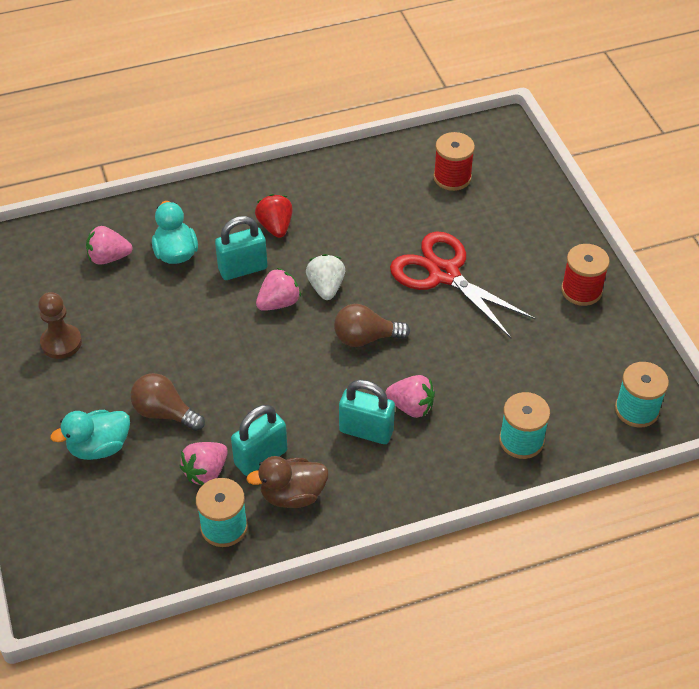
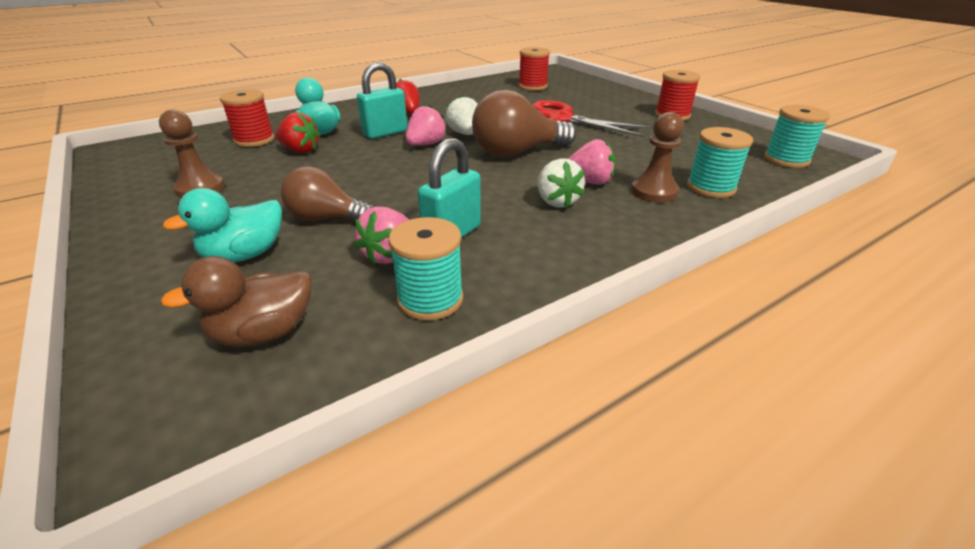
camera: 15 degrees left, 15 degrees down
pink strawberry [86,226,133,265] -> red spool [220,89,275,147]
brown duck [246,456,329,508] -> brown duck moved to [161,256,312,347]
brown light bulb [334,304,410,347] -> brown light bulb [472,89,577,157], size x1.50
turquoise padlock [339,380,395,444] -> white strawberry [538,158,585,208]
none -> red strawberry [275,112,321,153]
none -> brown pawn [631,112,684,202]

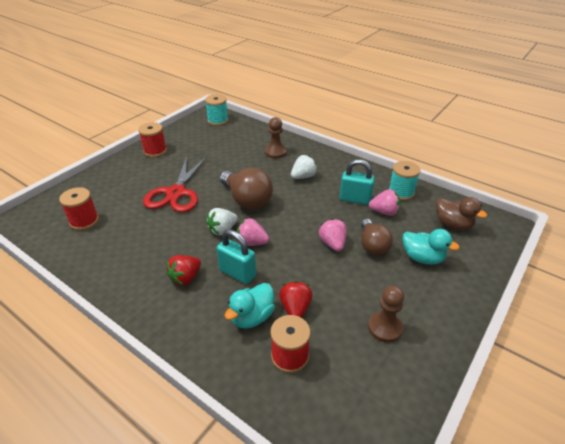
camera: 110 degrees left, 5 degrees up
pink strawberry [568,139,616,185] -> pink strawberry moved to [319,219,347,252]
turquoise spool [687,127,753,198] -> none

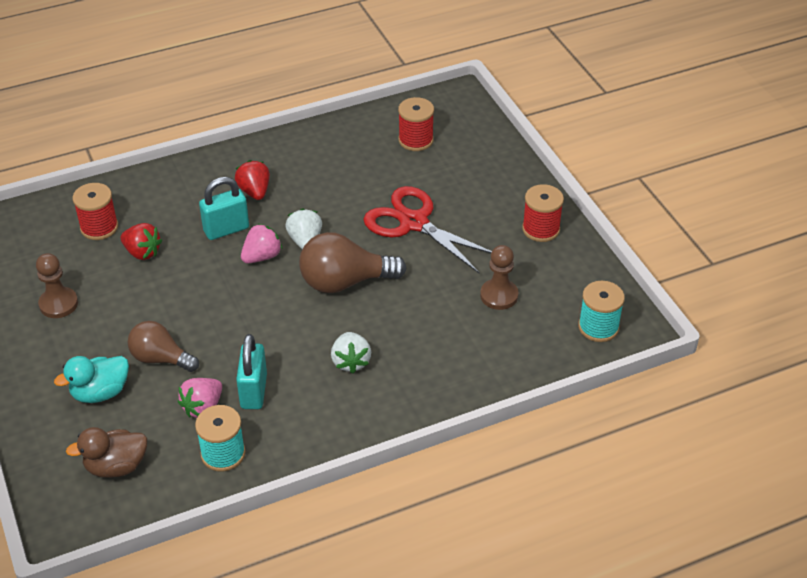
camera: 120 degrees right, 5 degrees up
turquoise duck [225,283,275,328] -> none
brown pawn [265,117,287,159] -> brown pawn moved to [480,245,519,310]
pink strawberry [319,219,347,252] -> none
turquoise padlock [340,159,375,205] -> turquoise padlock turned 45 degrees counterclockwise [236,334,267,409]

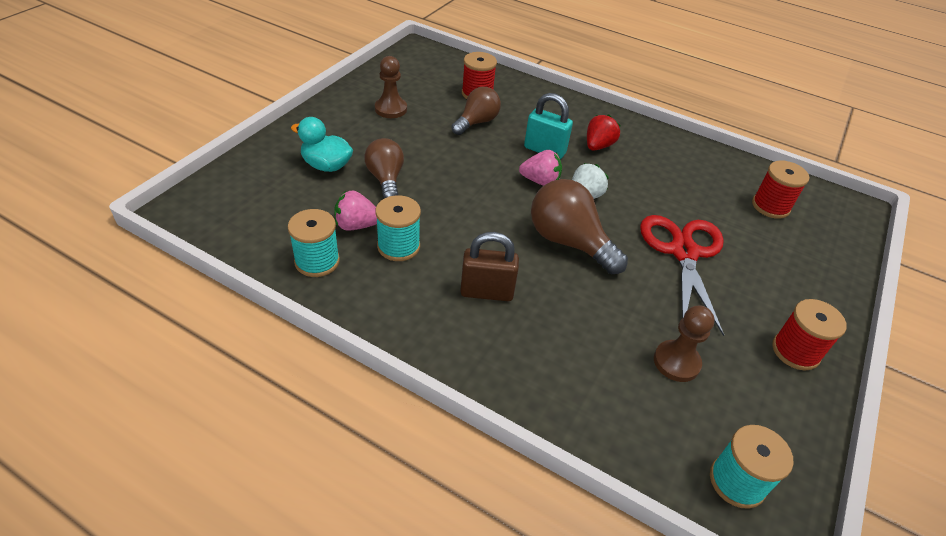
camera: 50 degrees right, 0 degrees up
brown duck [66,427,148,478] -> none
red strawberry [120,223,162,260] -> brown light bulb [451,87,501,135]
turquoise padlock [236,334,267,409] -> turquoise spool [375,195,421,261]
white strawberry [331,332,371,374] -> brown padlock [460,232,519,301]

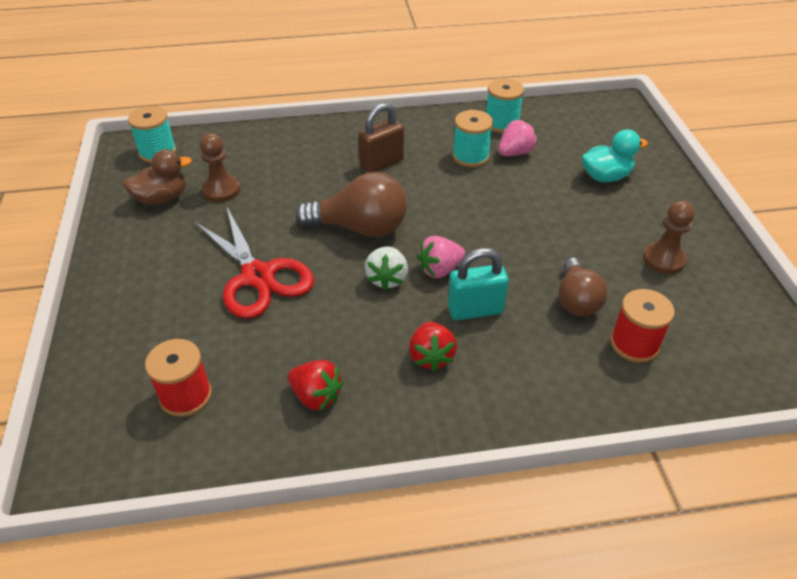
camera: 145 degrees right, 0 degrees up
brown light bulb [364,138,404,198] -> none
red spool [772,299,847,370] -> none
none -> brown duck [122,149,192,205]
none -> red strawberry [288,360,343,411]

